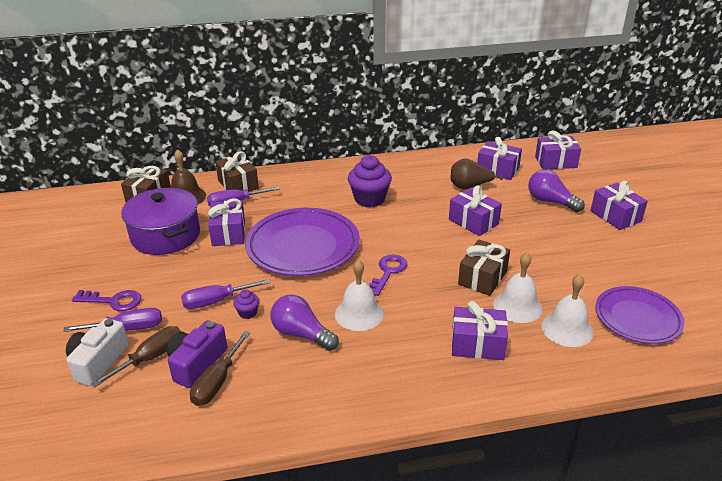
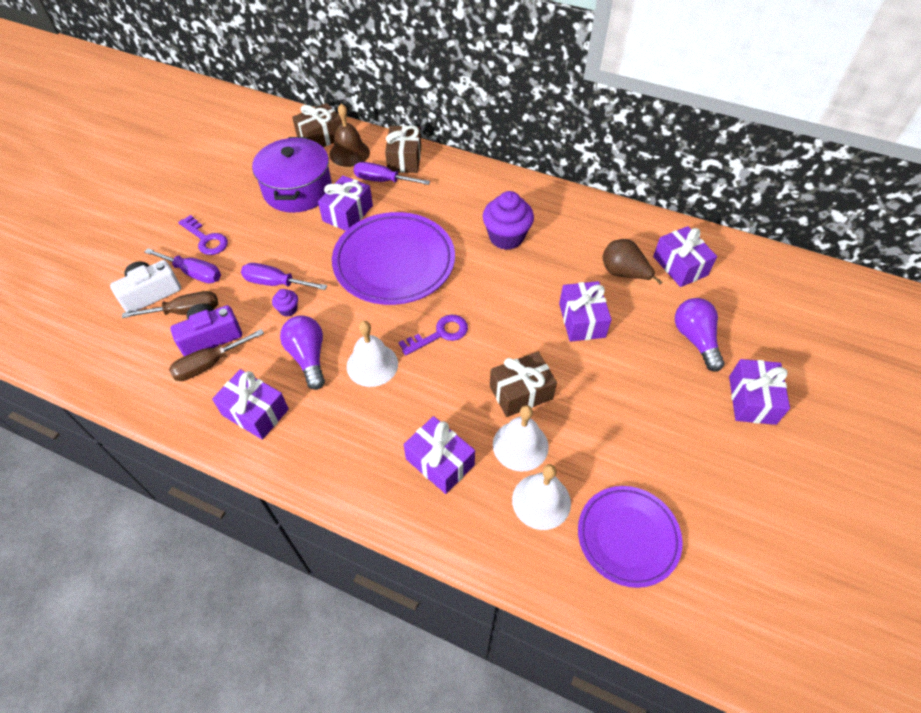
camera: 35 degrees right, 20 degrees up
purple gift [535,131,581,170] -> purple gift moved to [212,369,289,440]

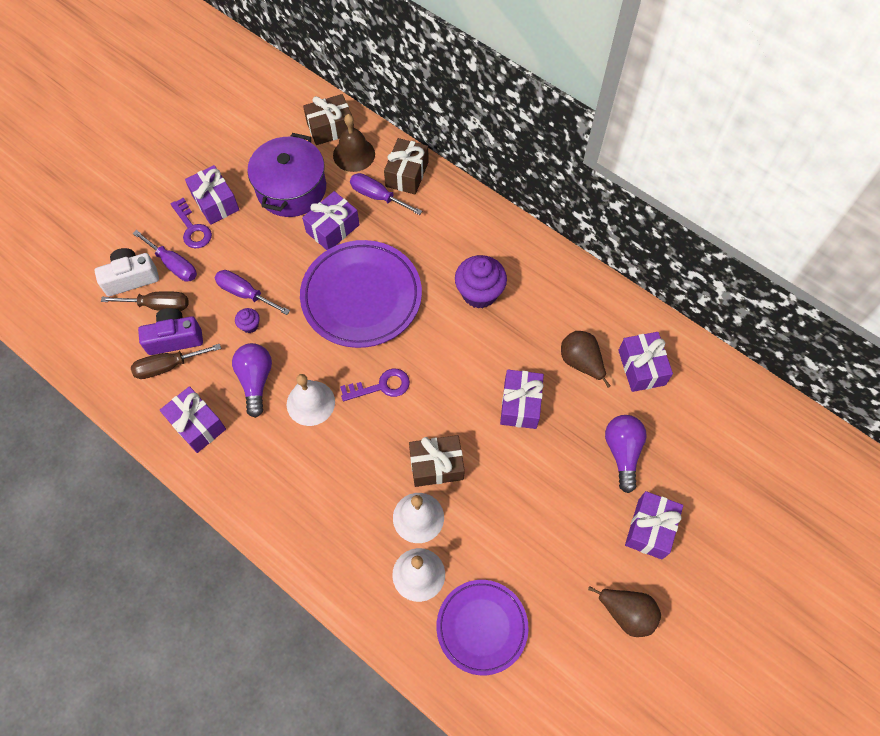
camera: 15 degrees right, 10 degrees up
purple gift [404,416,475,494] -> purple gift moved to [185,165,239,225]
none -> brown pear [588,586,661,637]

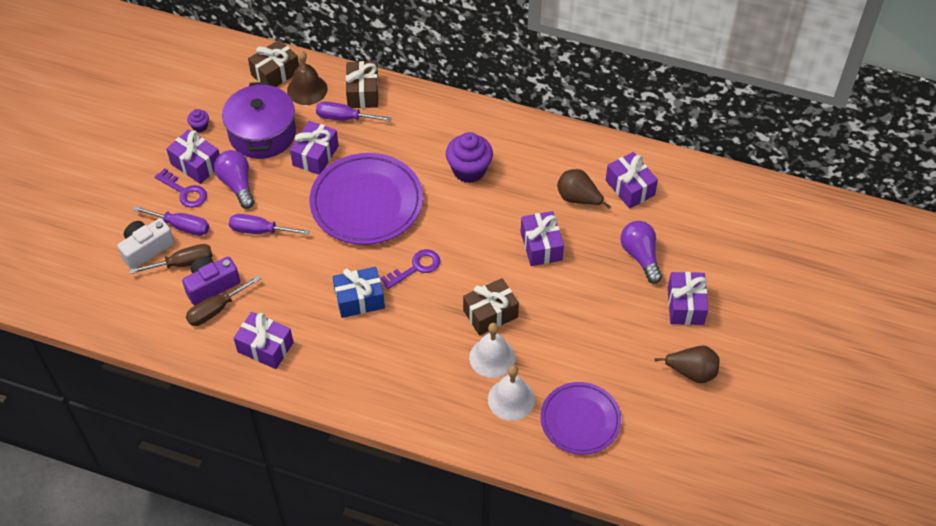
camera: 20 degrees left, 10 degrees down
purple light bulb [232,343,272,418] -> purple light bulb moved to [214,150,255,209]
purple cupcake [235,308,260,333] -> purple cupcake moved to [187,109,209,132]
white bell [287,374,335,426] -> blue gift [333,267,385,318]

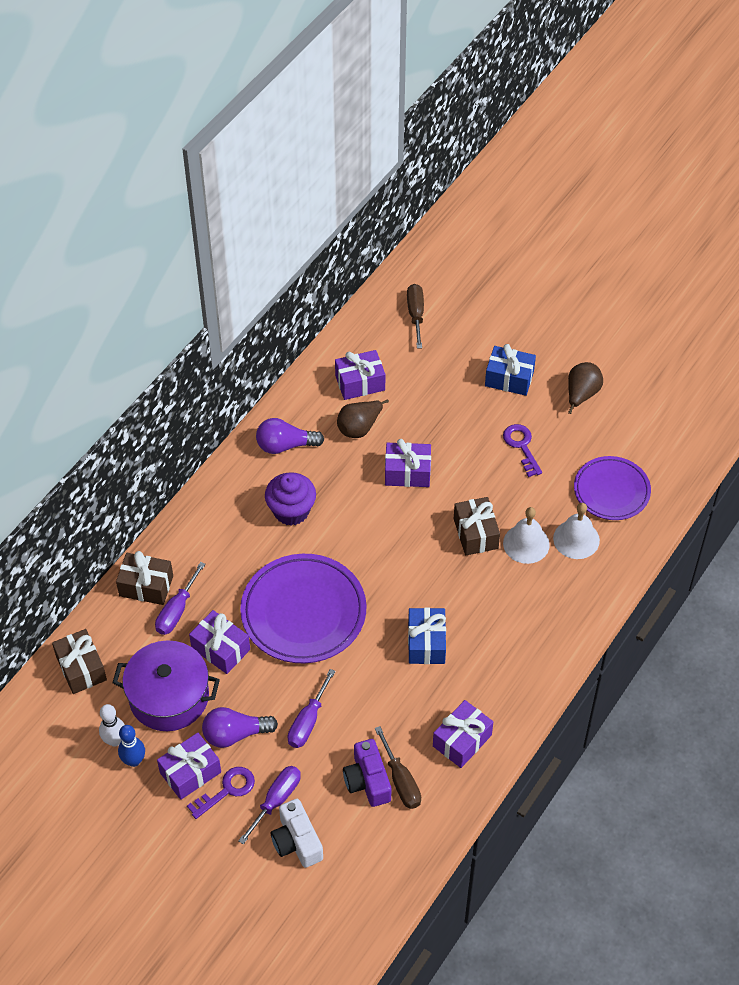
camera: 75 degrees left, 0 degrees up
brown screwdriver [129,244,213,274] -> brown screwdriver moved to [407,284,424,349]
purple cupcake [187,109,209,132] -> blue bowling pin [118,725,145,767]
brown bell [287,50,327,105] -> none
purple key [380,249,440,289] -> purple key moved to [503,424,542,477]
purple light bulb [620,221,662,284] -> purple light bulb moved to [256,418,324,454]
purple gift [668,272,708,325] -> blue gift [485,344,536,396]
none -> white bowling pin [99,704,125,746]

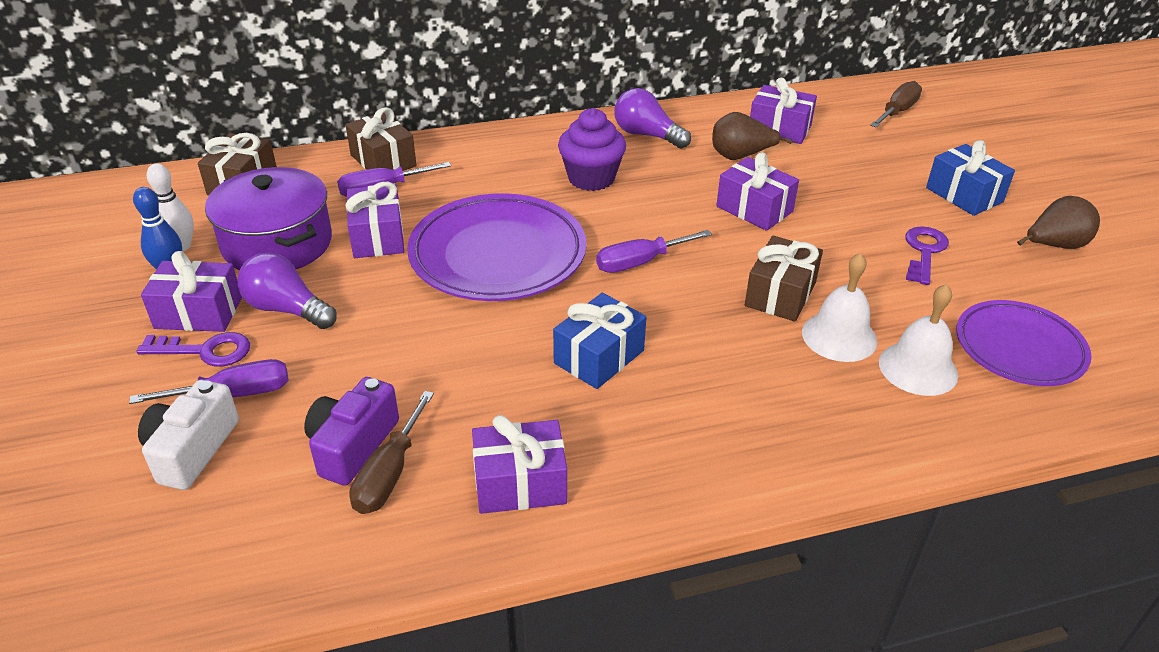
camera: 40 degrees right, 15 degrees down
purple screwdriver [288,669,336,748] -> purple screwdriver moved to [596,230,712,273]

